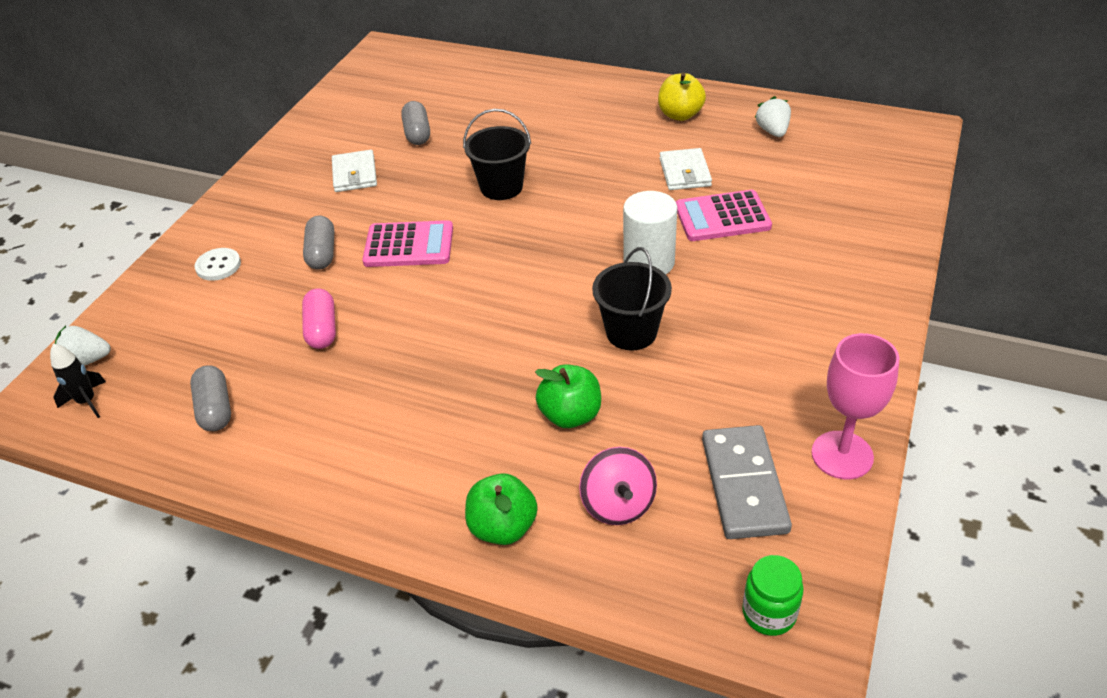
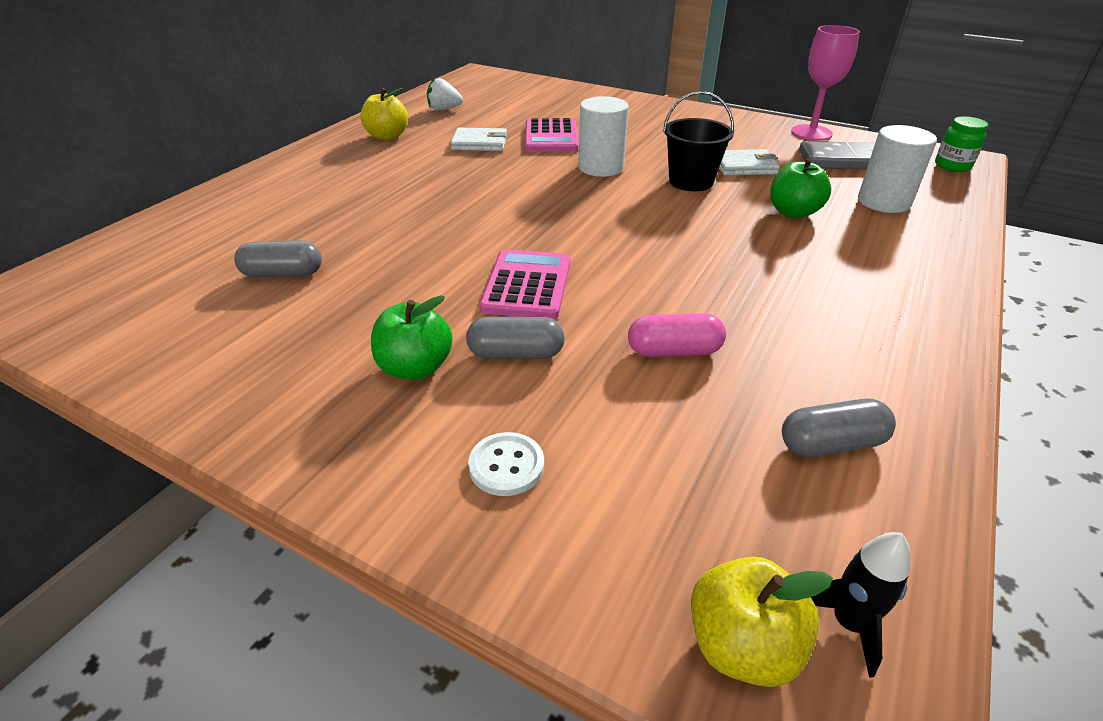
camera: 85 degrees left, 5 degrees down
white strawberry [55,326,111,366] -> yellow apple [691,557,833,687]
white wallet [332,150,377,192] -> white wallet moved to [719,149,780,175]
black bucket [463,109,531,200] -> none
green apple [465,473,538,545] -> green apple moved to [371,295,453,380]
pink spinning top [579,447,657,525] -> white cylinder [858,125,937,213]

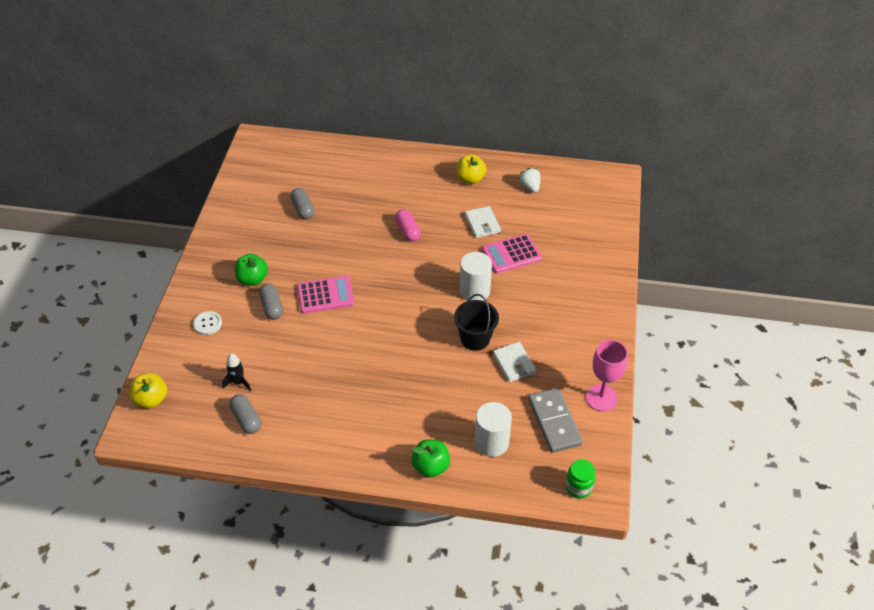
camera: 70 degrees right, 10 degrees up
pink capsule [628,313,726,357] -> pink capsule moved to [395,209,421,242]
green apple [770,158,831,219] -> green apple moved to [411,440,450,478]
black rocket [811,532,911,678] -> black rocket moved to [222,354,251,391]

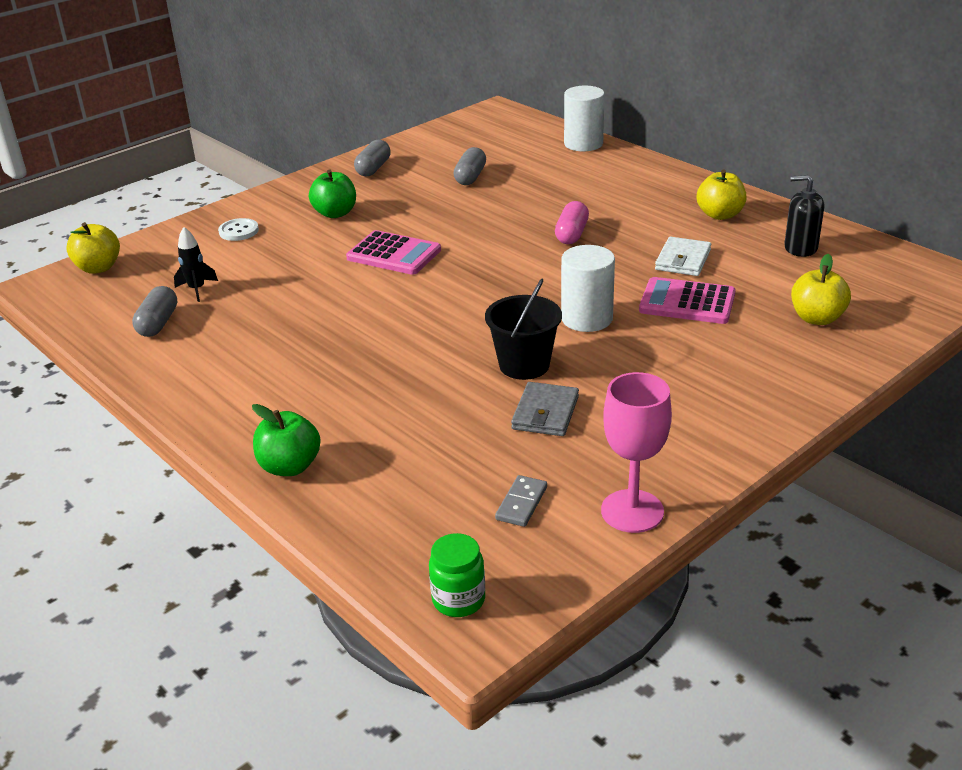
camera: 40 degrees right, 15 degrees down
grey capsule [259,284,283,320] -> grey capsule moved to [354,140,391,176]
white cylinder [475,402,512,457] -> white cylinder moved to [564,86,605,151]
white wallet [493,342,536,382] -> grey wallet [511,382,579,436]
white strawberry [518,168,541,193] -> black soap dispenser [784,175,824,257]
grey domino [528,388,583,453] -> grey domino [495,475,547,527], size x0.51
none -> yellow apple [791,254,851,325]

